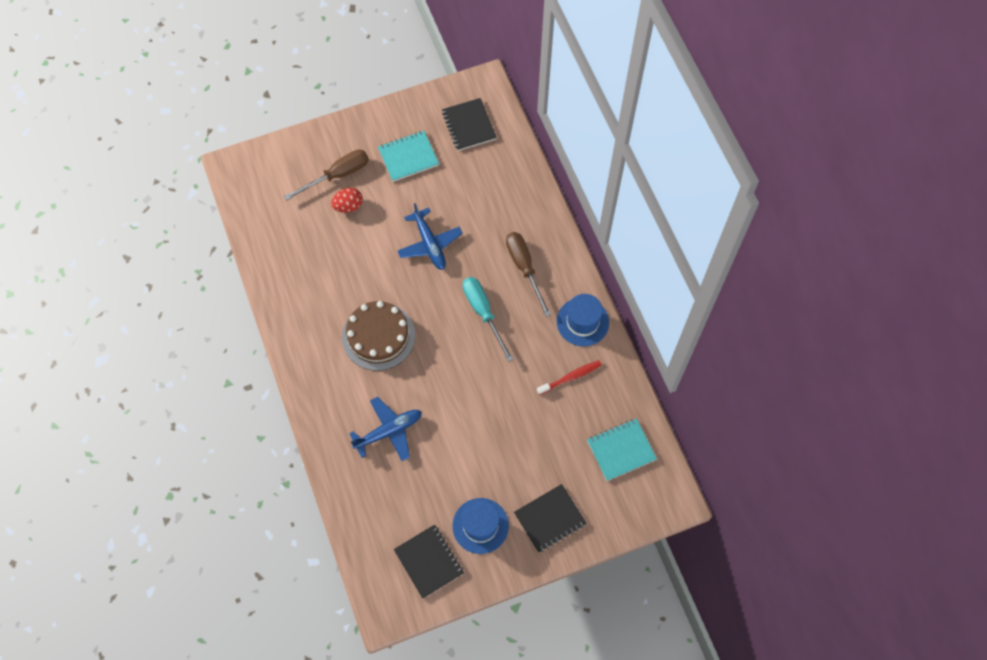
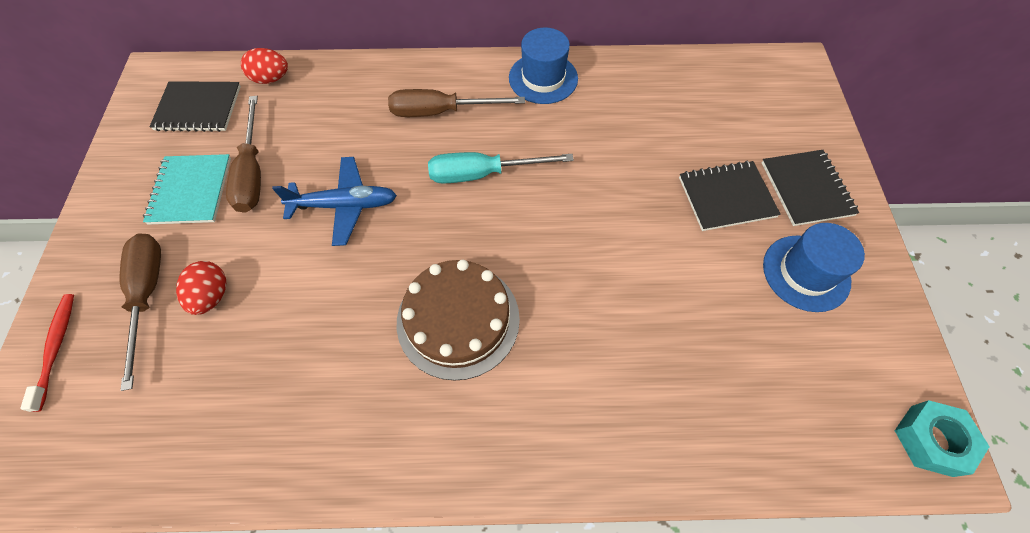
camera: 70 degrees left, 5 degrees down
blue plane [349,397,422,461] -> none
black notebook [394,524,464,599] -> black notebook moved to [679,161,781,231]
red toothbrush [537,360,602,395] -> red toothbrush moved to [20,294,74,412]
turquoise notebook [587,418,657,481] -> none
none -> brown screwdriver [226,96,261,213]
none -> red egg [241,48,288,84]
none -> turquoise nut [895,400,990,477]

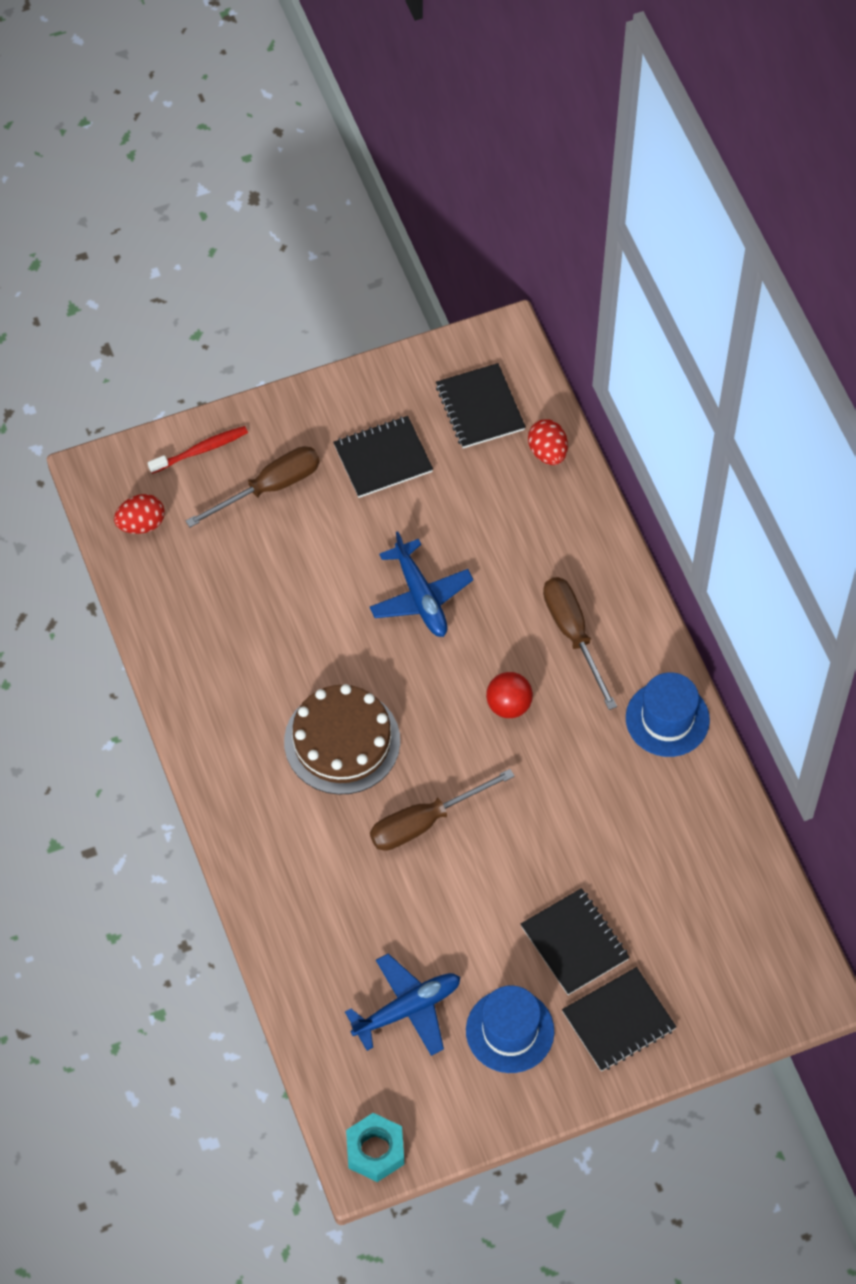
camera: 70 degrees right, 0 degrees up
turquoise notebook [143,154,231,225] -> black notebook [333,416,433,498]
red egg [176,261,226,315] -> red egg moved to [114,494,165,534]
brown screwdriver [226,96,261,213] -> brown screwdriver moved to [370,769,515,851]
turquoise screwdriver [428,152,574,184] -> red ball [486,672,533,718]
none -> blue plane [345,954,460,1056]

